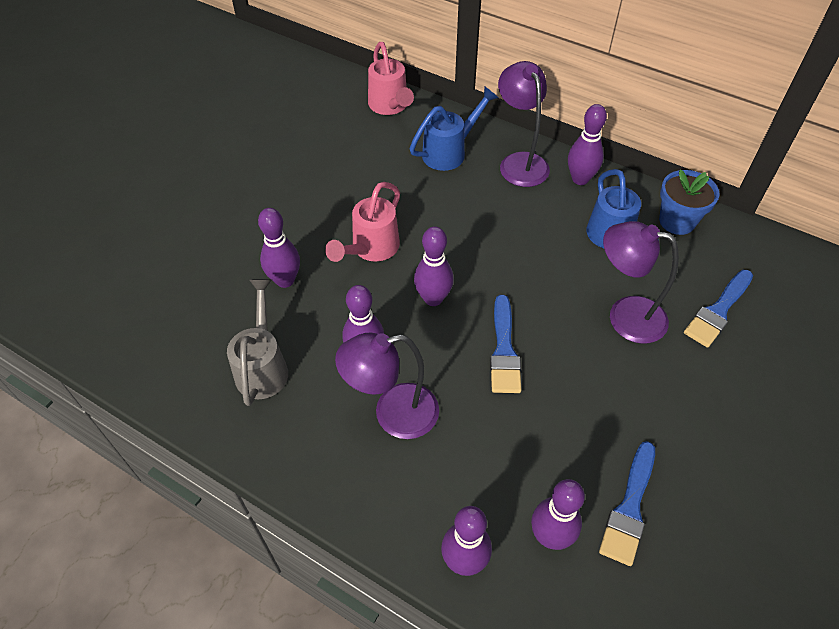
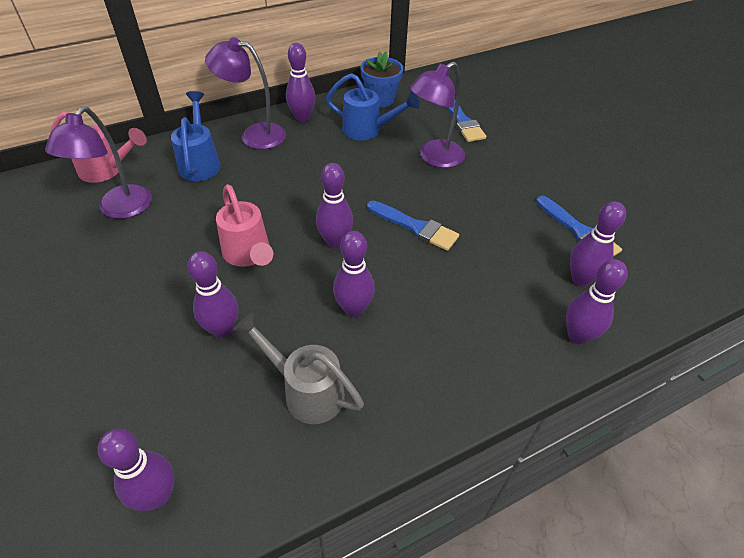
camera: 60 degrees left, 5 degrees down
purple lamp [335,333,439,439] -> purple lamp moved to [45,106,152,219]
none -> purple bowling pin [98,429,175,511]

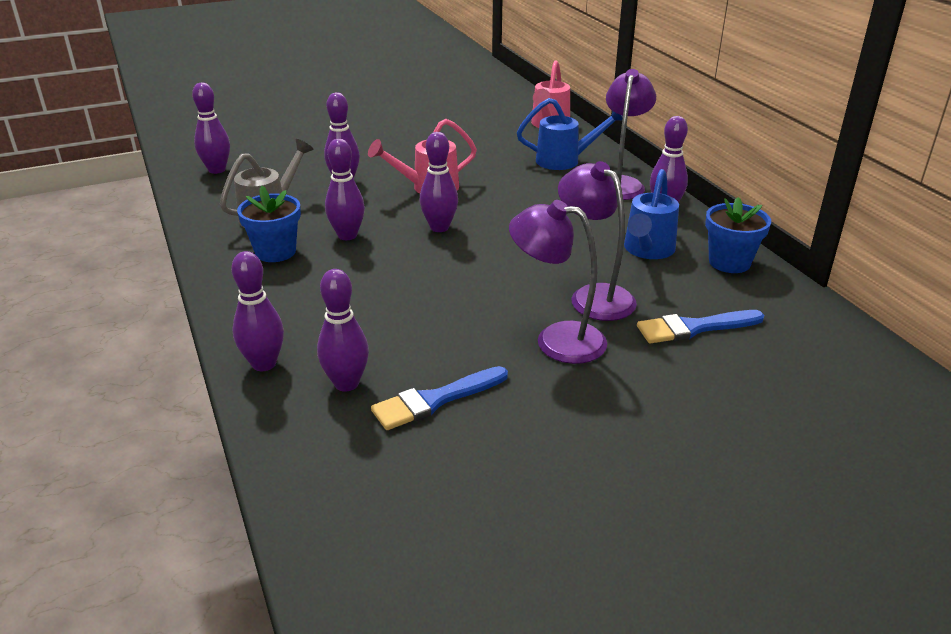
camera: 95 degrees right, 15 degrees down
purple lamp [45,106,152,219] -> purple lamp moved to [509,200,607,364]
blue brush [367,201,459,251] -> none
none -> blue flower pot [237,186,301,262]

